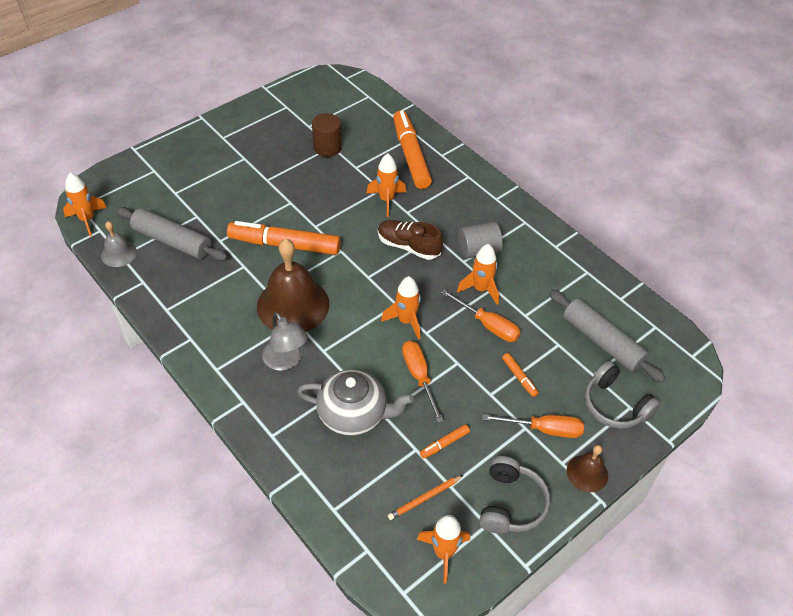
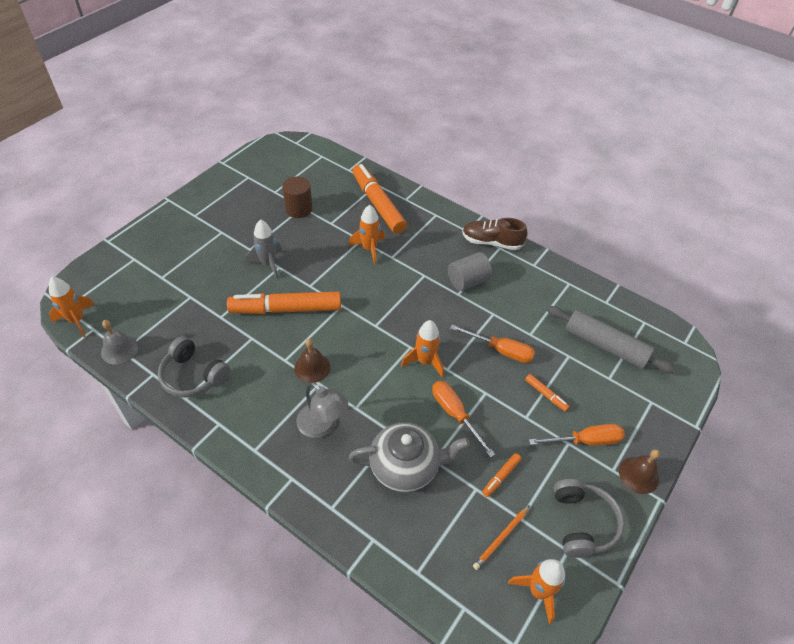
camera: 15 degrees left, 0 degrees up
grey rolling pin [116,207,228,261] -> none
brown bell [257,239,329,332] -> brown bell [294,339,330,383], size x0.50
brown shoe [378,220,443,260] -> brown shoe moved to [462,218,527,250]
orange rocket [457,244,499,305] -> none
grey headphones [584,361,661,429] -> grey headphones moved to [158,336,230,398]
none -> grey rocket [246,219,282,279]

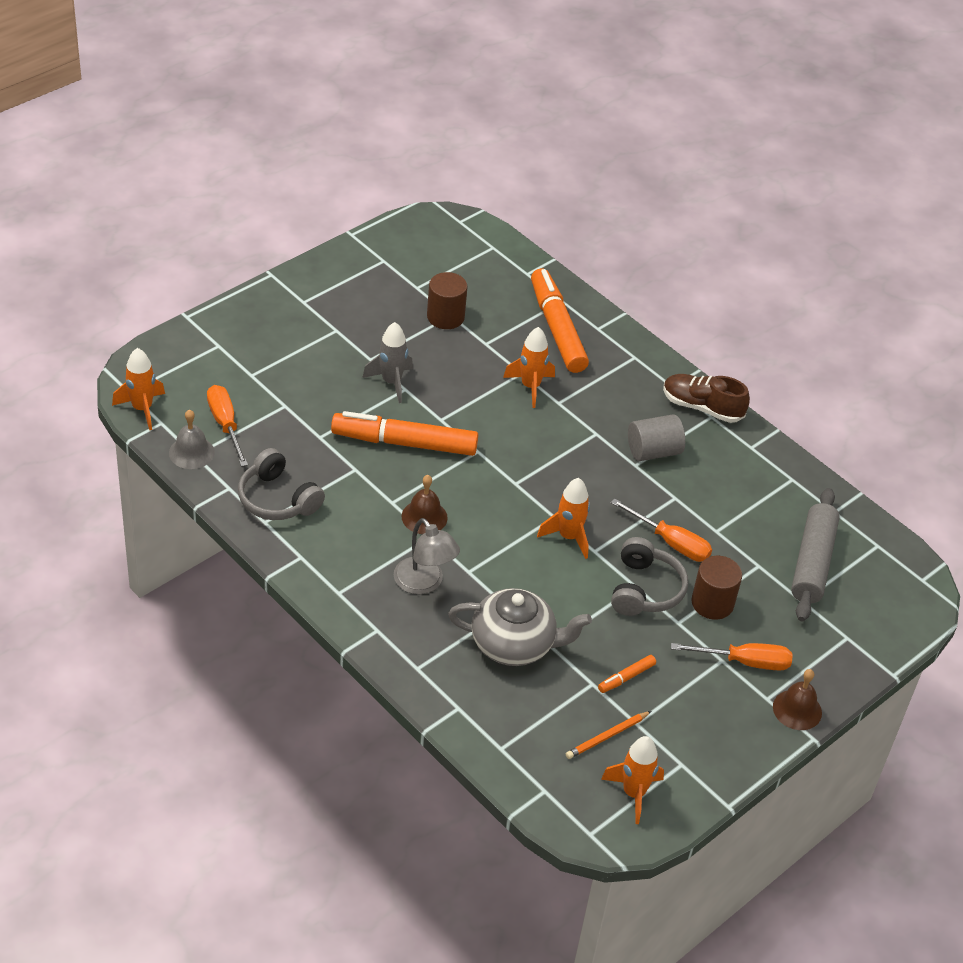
camera: 10 degrees right, 5 degrees down
orange screwdriver [432,381,495,458] -> orange screwdriver moved to [207,385,248,467]
orange marker [525,374,570,412] -> brown cylinder [691,556,742,620]
grey rolling pin [547,306,676,374] -> grey rolling pin turned 60 degrees clockwise [791,488,840,622]
grey headphones [554,479,624,558] -> grey headphones moved to [611,537,688,616]

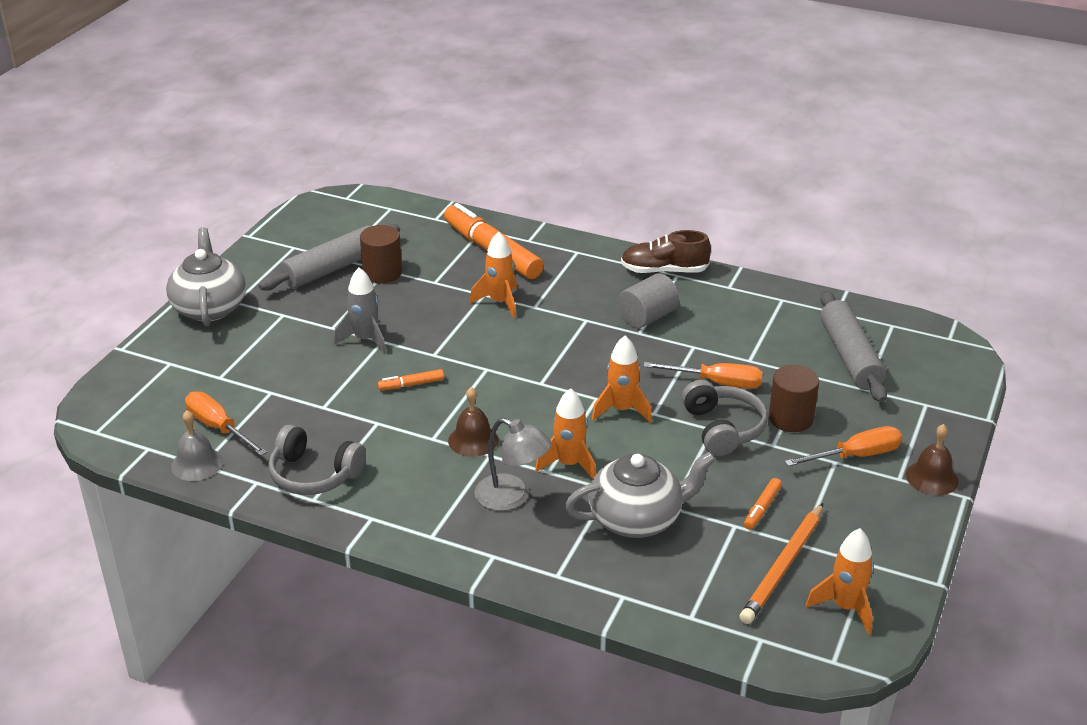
camera: 20 degrees left, 10 degrees down
orange rocket [112,348,165,430] -> orange rocket moved to [535,388,596,479]
orange marker [331,411,478,456] -> orange marker [378,369,444,391], size x0.42
orange pencil [566,711,651,759] -> orange pencil [740,503,823,624], size x1.65
none -> grey teapot [166,227,246,326]
none -> grey rolling pin [258,224,400,291]

